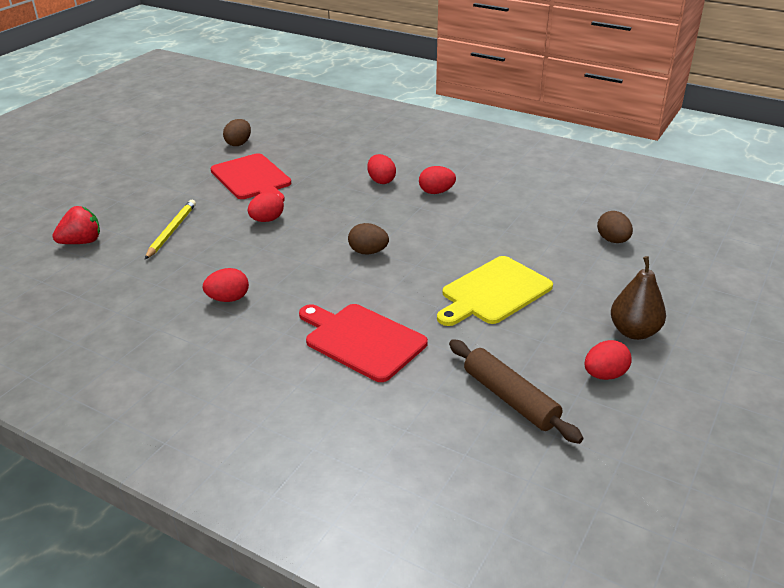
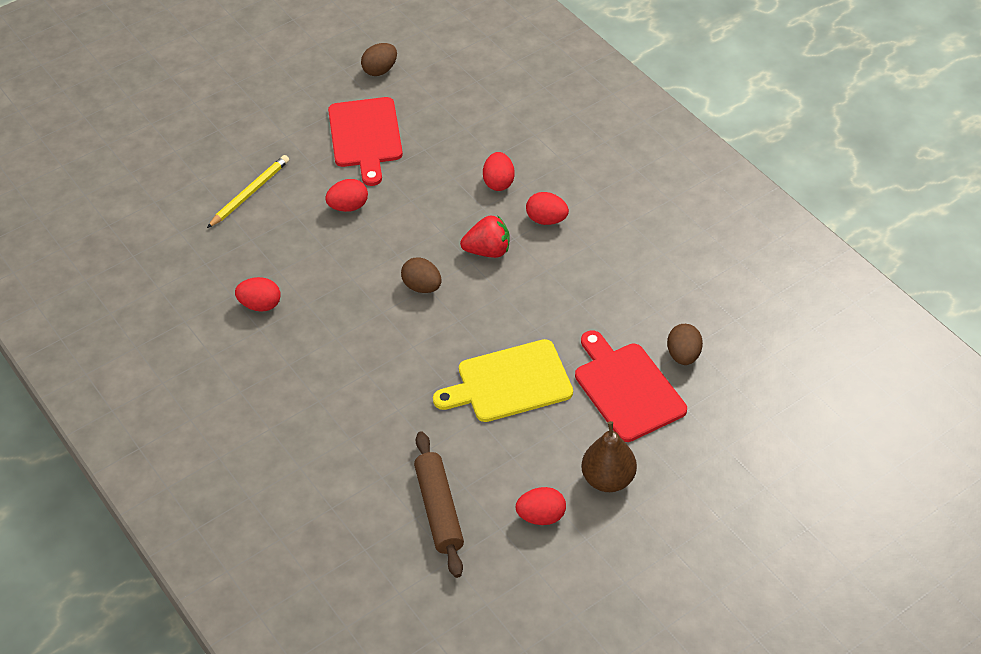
camera: 25 degrees right, 15 degrees up
red strawberry [52,206,100,244] -> red strawberry moved to [460,216,510,258]
red cutting board [299,304,428,382] -> red cutting board moved to [575,330,687,442]

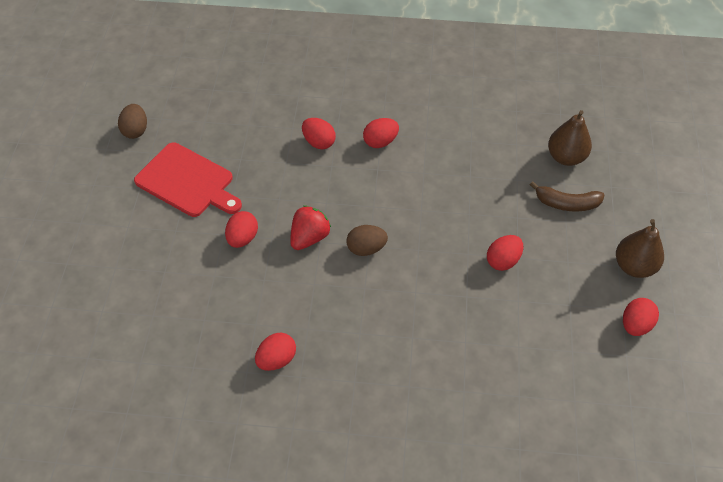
camera: 50 degrees left, 5 degrees up
yellow pencil [207,155,289,228] -> none
brown rolling pin [414,431,464,578] -> none
yellow cutting board [433,339,573,422] -> red egg [487,235,523,271]
red strawberry [460,216,510,258] -> red strawberry moved to [290,205,331,250]
red cutting board [575,330,687,442] -> brown banana [530,181,605,212]
brown egg [667,324,703,365] -> brown pear [548,110,592,166]

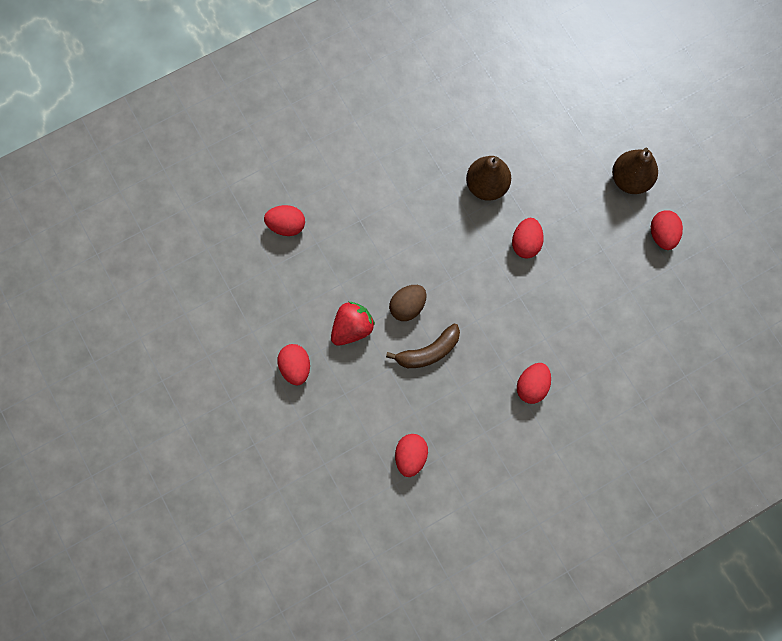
camera: 35 degrees left, 20 degrees up
brown egg [118,104,147,139] -> none
red cutting board [134,142,242,217] -> none
red strawberry [290,205,331,250] -> red strawberry turned 45 degrees clockwise [331,302,375,346]
red egg [363,118,399,148] -> red egg moved to [517,363,551,404]
brown banana [530,181,605,212] -> brown banana moved to [386,324,460,368]
brown pear [548,110,592,166] -> brown pear moved to [466,156,511,201]

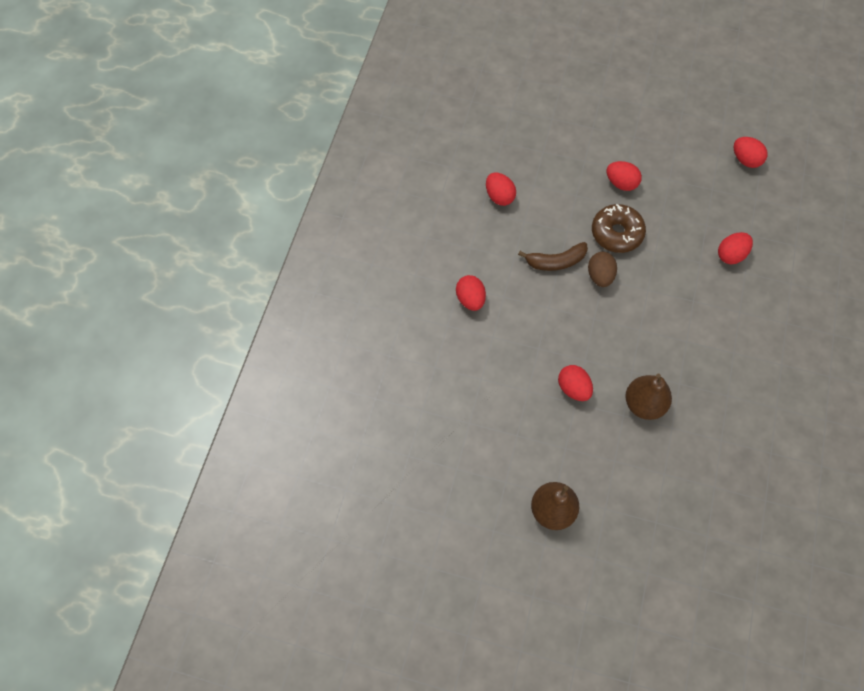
camera: 135 degrees right, 10 degrees down
red strawberry [331,302,375,346] -> brown donut [592,204,646,253]
brown banana [386,324,460,368] -> brown banana turned 120 degrees counterclockwise [518,242,588,271]
red egg [651,210,683,250] -> red egg moved to [734,137,768,168]

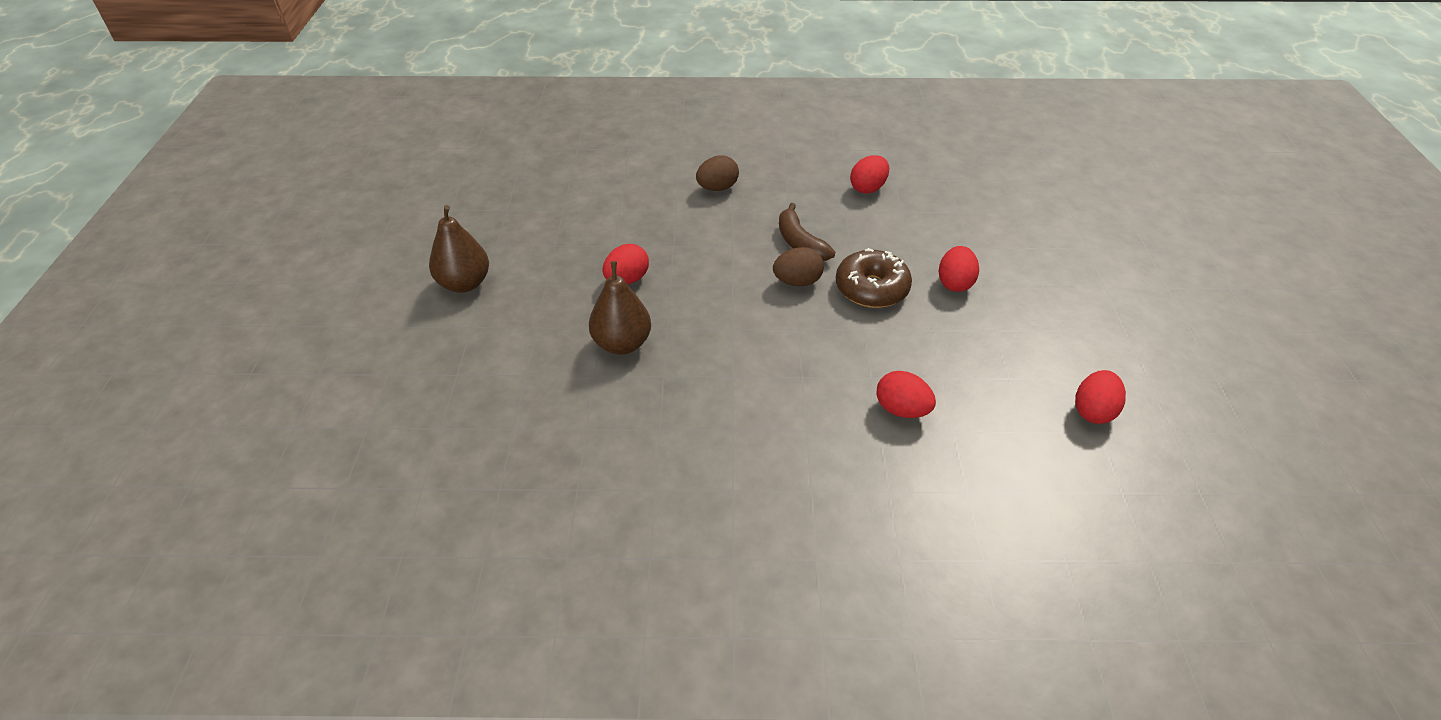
camera: 75 degrees right, 20 degrees down
red egg [456,275,486,311] -> brown egg [696,155,739,191]

